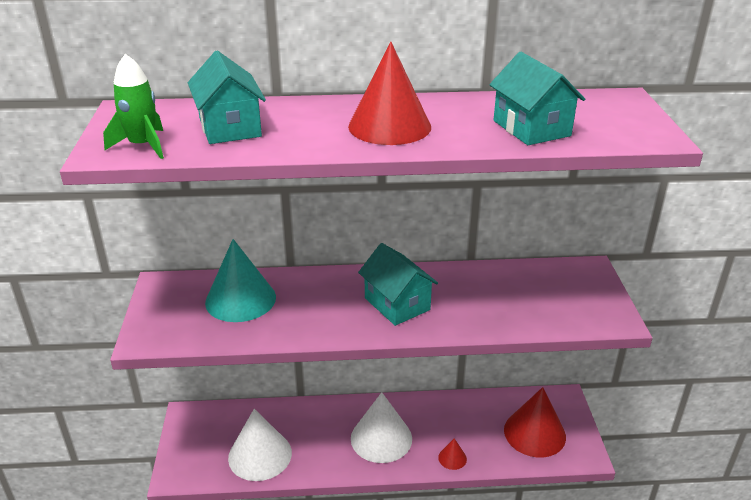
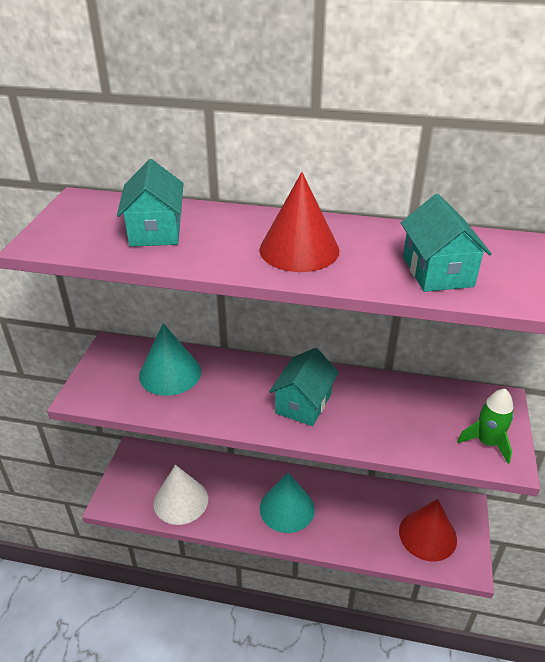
camera: 15 degrees right, 5 degrees up
green rocket [103,54,164,159] -> green rocket moved to [457,389,514,464]
white cone [351,392,412,463] -> turquoise cone [260,473,315,533]
turquoise house [358,243,438,326] -> turquoise house turned 45 degrees clockwise [269,348,339,426]
red cone [438,438,467,470] -> none

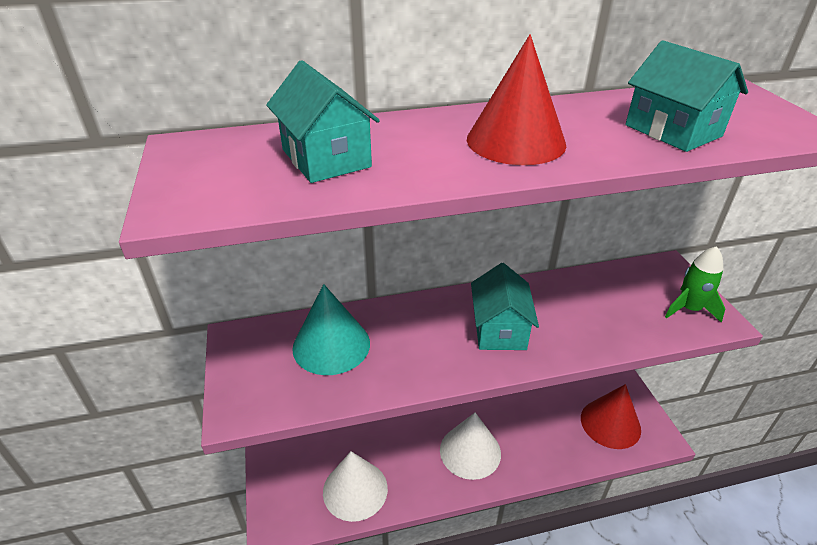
camera: 25 degrees left, 0 degrees up
turquoise cone [260,473,315,533] -> white cone [440,412,501,480]

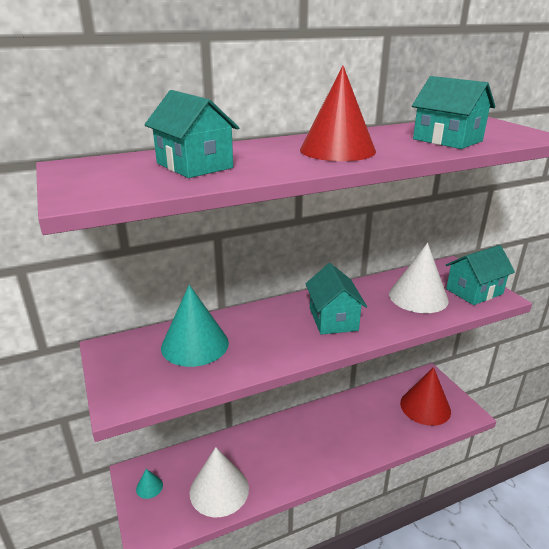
camera: 10 degrees left, 10 degrees down
white cone [440,412,501,480] -> white cone moved to [389,243,449,313]
green rocket [665,246,725,323] -> turquoise house [446,245,515,305]
none -> turquoise cone [136,469,163,499]

